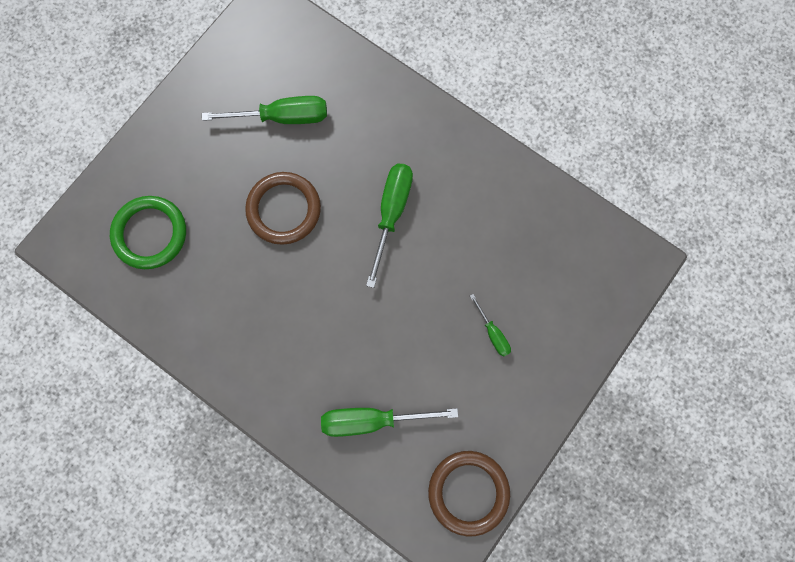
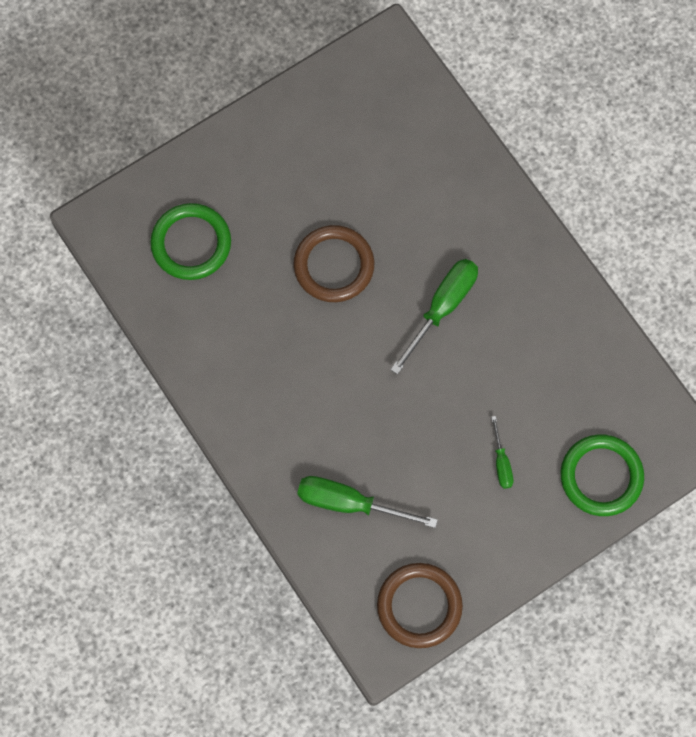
camera: 20 degrees right, 5 degrees down
green screwdriver [202,96,327,124] -> none
none -> green ring [561,435,644,516]

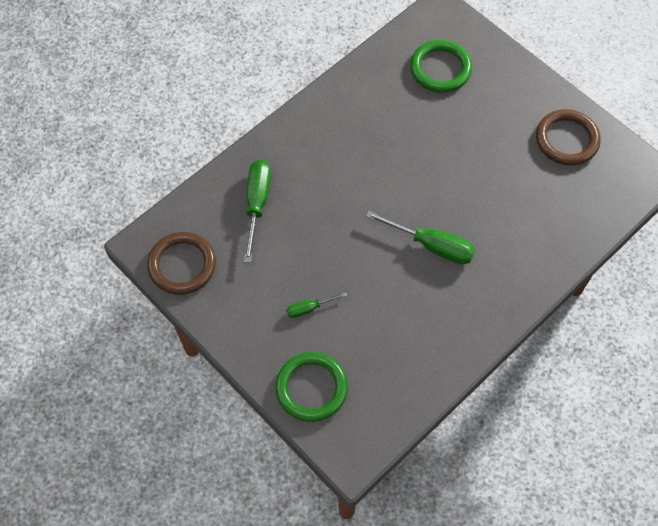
camera: 80 degrees right, 10 degrees down
brown ring [293,225,375,302] -> brown ring moved to [536,109,601,166]

